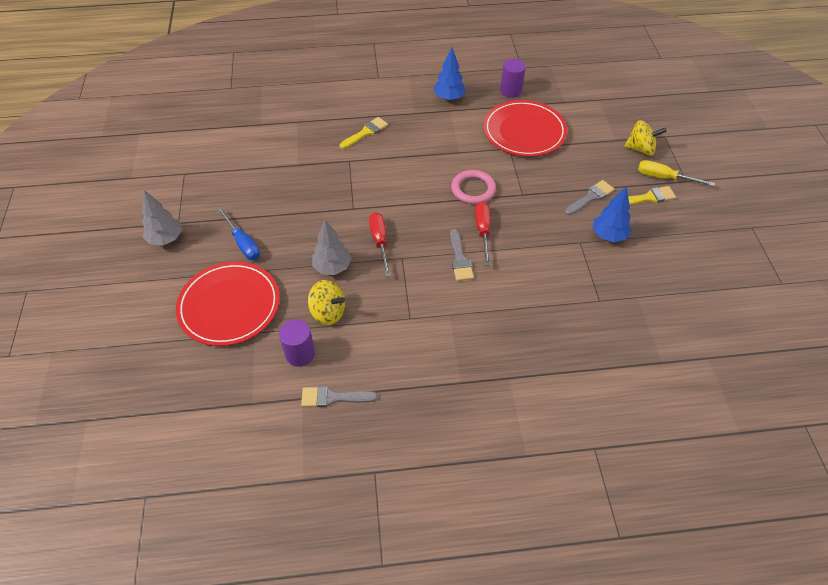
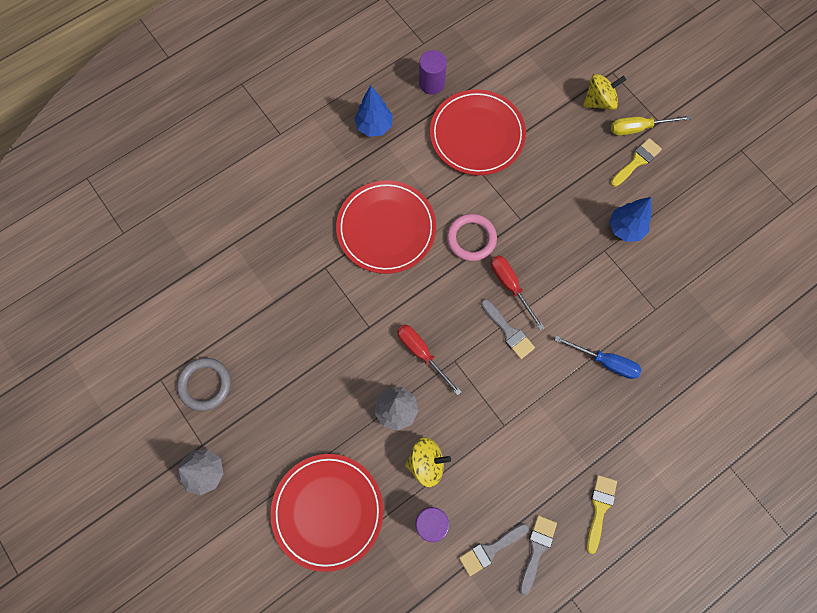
camera: 30 degrees left, 20 degrees up
blue screwdriver [217,207,260,260] -> blue screwdriver moved to [555,336,641,379]
yellow brush [340,117,388,149] -> yellow brush moved to [586,475,617,554]
grey brush [565,180,614,215] -> grey brush moved to [519,515,557,596]
none -> grey ring [177,358,231,411]
none -> red plate [336,180,436,274]

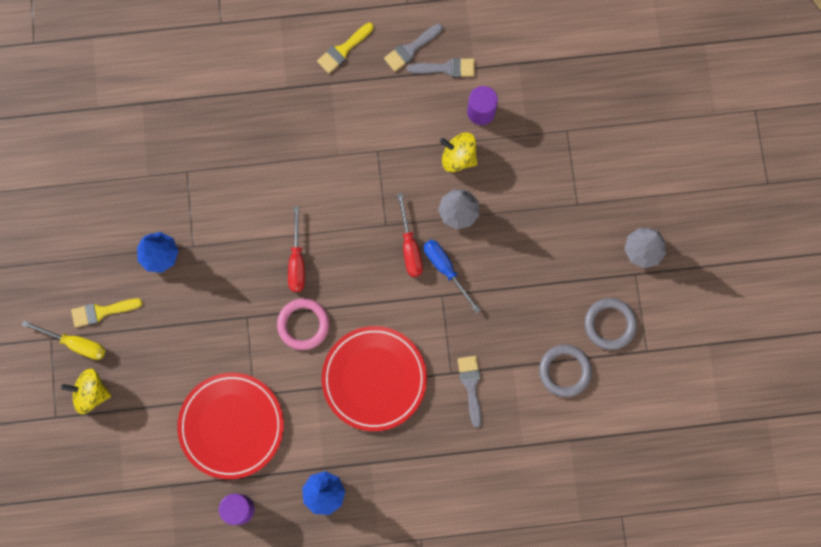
camera: 150 degrees left, 5 degrees up
red plate [271,454,384,572] -> none
grey brush [481,299,535,359] -> grey brush moved to [458,356,481,428]
blue screwdriver [555,336,641,379] -> blue screwdriver moved to [424,240,481,313]
none -> grey ring [539,345,592,397]

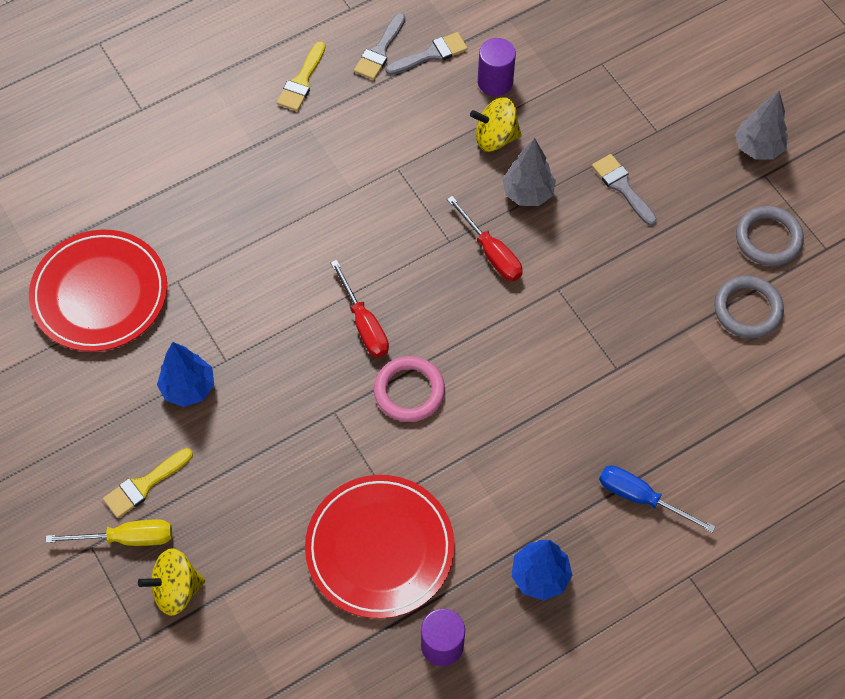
camera: 25 degrees left, 15 degrees down
red plate [322,326,427,431] -> red plate moved to [29,230,167,352]
blue screwdriver [424,240,481,313] -> blue screwdriver moved to [599,466,716,533]
grey brush [458,356,481,428] -> grey brush moved to [592,154,657,226]

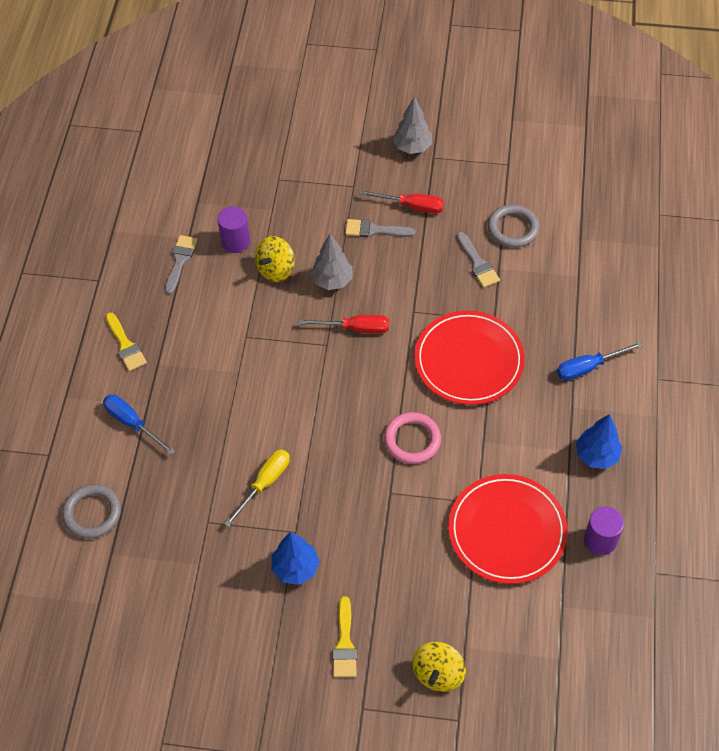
camera: 50 degrees left, 5 degrees down
red plate [29,230,167,352] -> red plate moved to [414,311,525,405]
yellow screwdriver [46,519,172,546] -> yellow screwdriver moved to [224,449,290,527]
red screwdriver [331,260,389,358] -> red screwdriver moved to [359,190,444,214]
grey brush [354,13,405,80] -> grey brush moved to [457,232,500,288]
grey ring [736,206,804,266] -> grey ring moved to [62,484,121,539]
none -> blue screwdriver [103,395,175,455]

